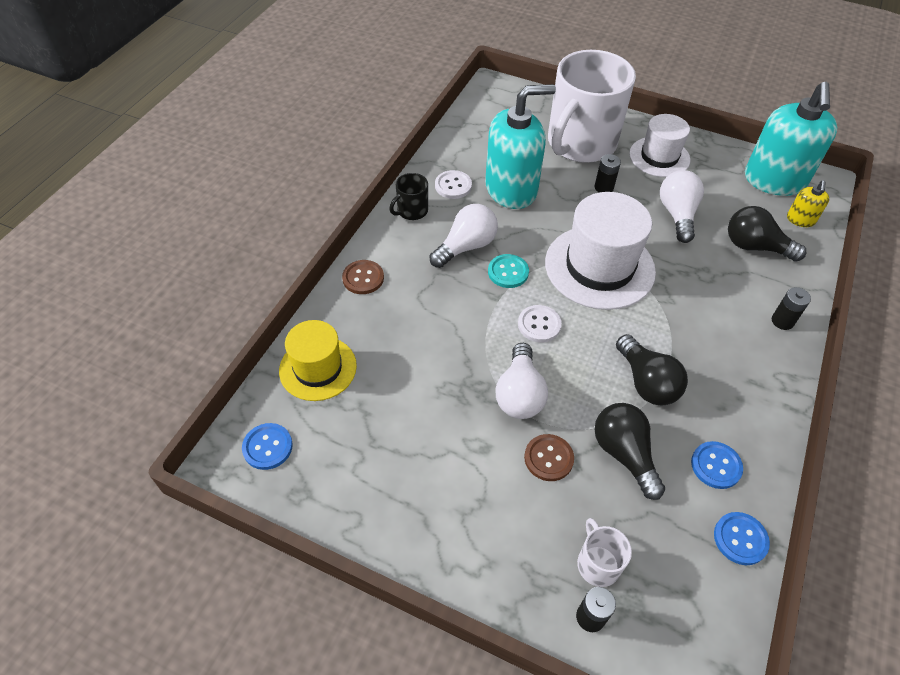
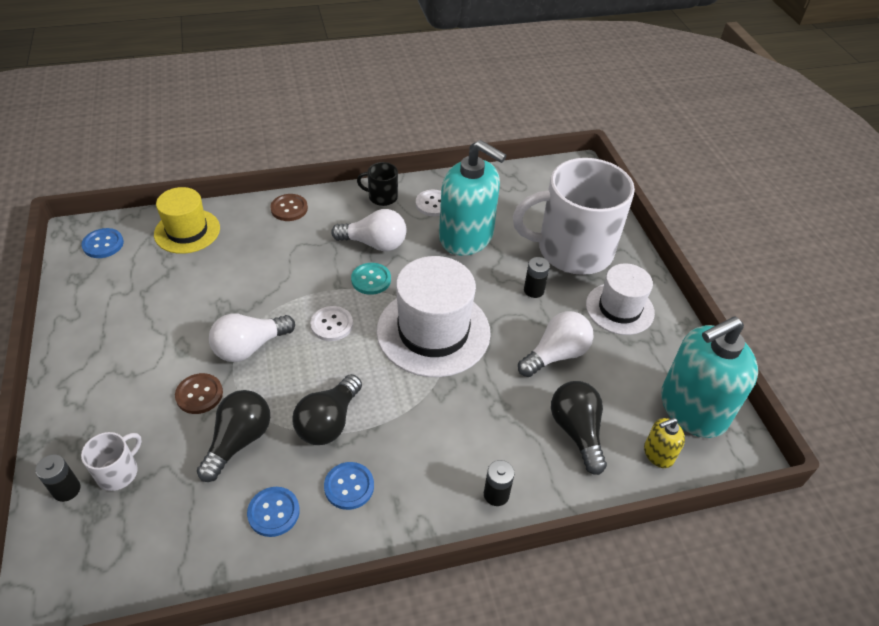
camera: 50 degrees right, 5 degrees down
blue button [714,512,770,565] -> blue button moved to [324,462,374,510]

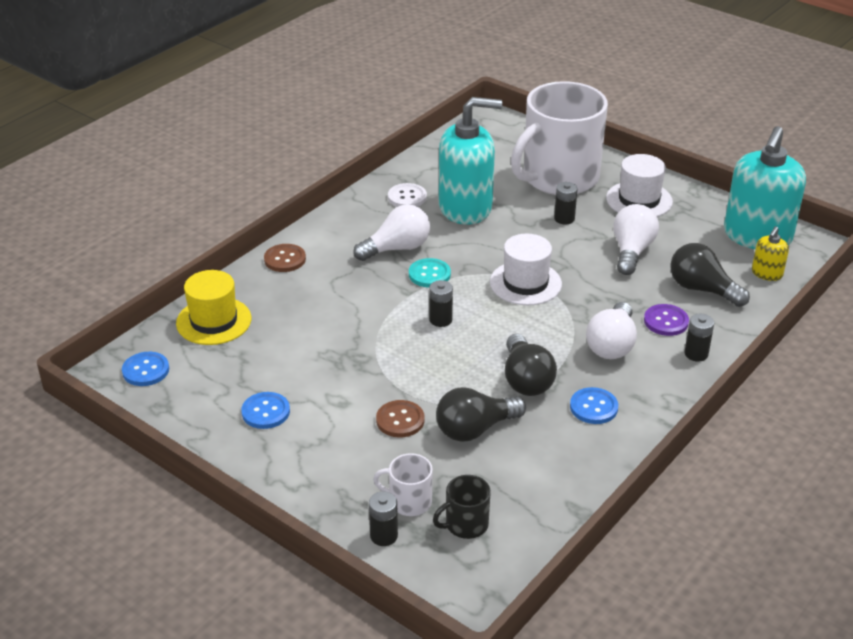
camera: 35 degrees left, 10 degrees down
white mug [81,432,142,491] -> white mug turned 75 degrees counterclockwise [373,453,433,516]
black light bulb [197,390,270,482] -> black light bulb turned 105 degrees counterclockwise [436,387,526,442]
white light bulb [209,314,295,362] -> white light bulb moved to [586,302,637,359]
blue button [247,487,300,537] -> blue button moved to [241,392,290,429]
white button [310,306,353,341] -> black battery [429,280,453,327]
black mug [357,162,398,206] -> black mug moved to [433,475,491,539]
white hat [377,256,491,377] -> white hat [490,234,562,305], size x0.63
none -> purple button [644,304,689,336]

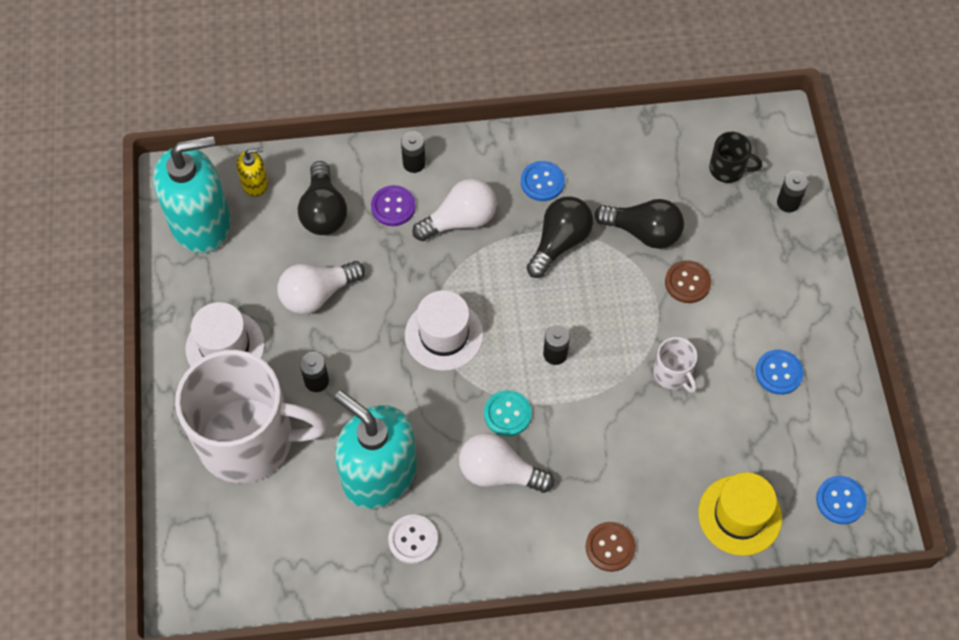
camera: 135 degrees left, 25 degrees up
white mug [373,453,433,516] -> white mug moved to [653,337,697,393]

